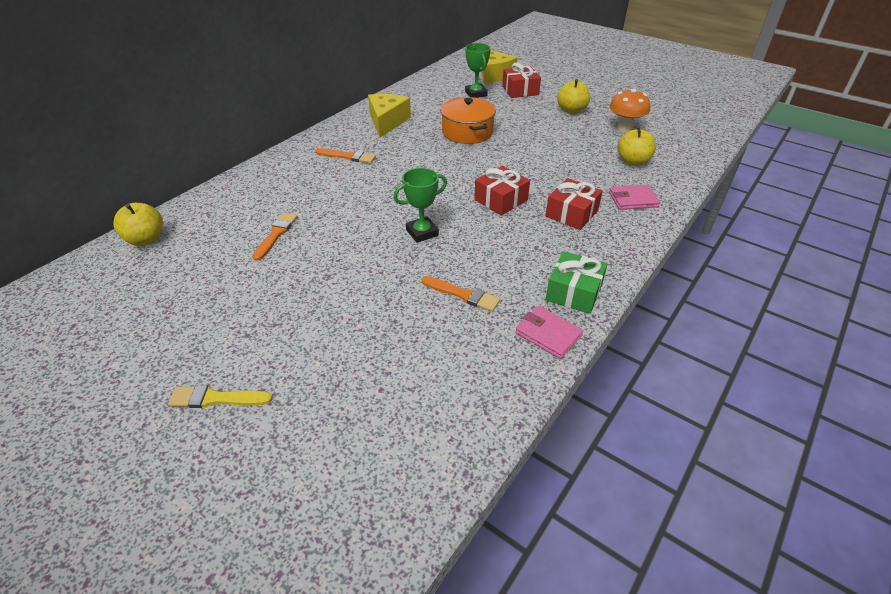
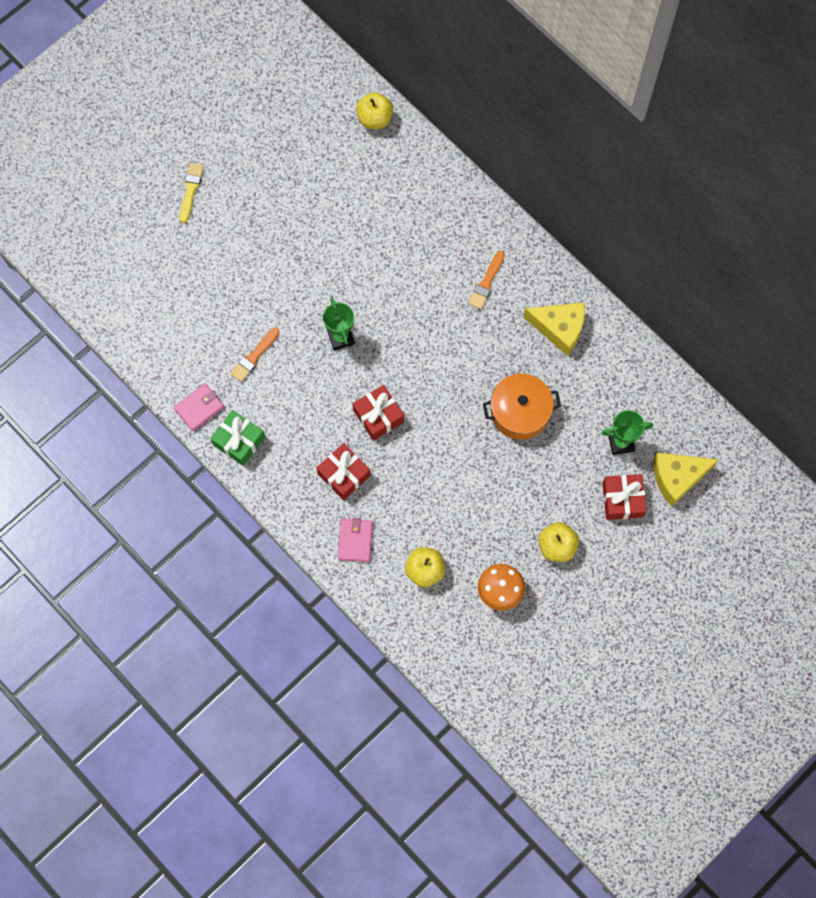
camera: 100 degrees right, 30 degrees up
orange brush [252,212,298,261] -> none

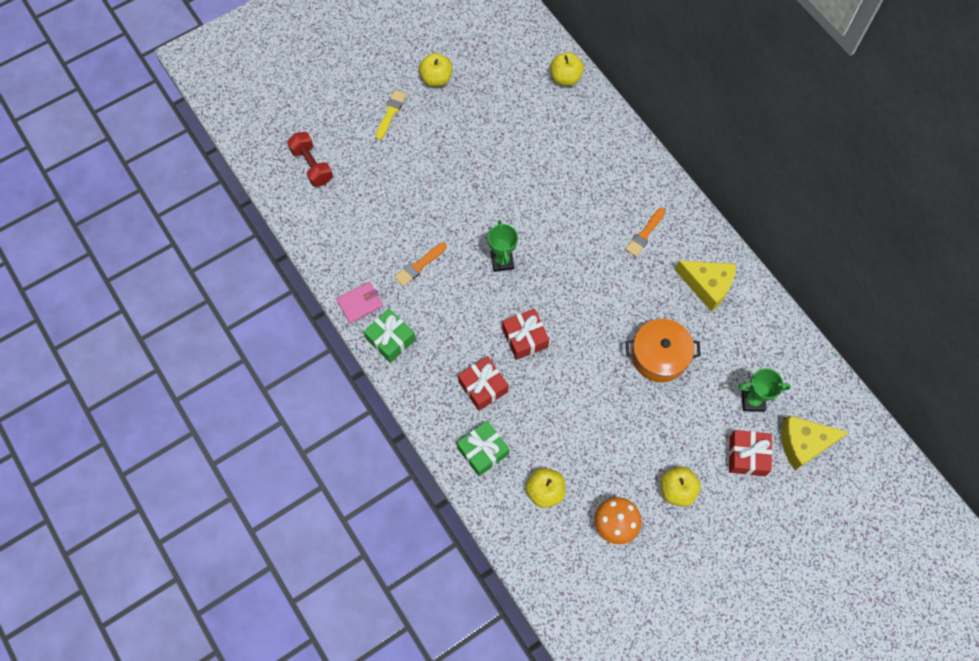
camera: 10 degrees right, 5 degrees down
pink wallet [338,518,373,562] -> green gift [457,421,509,476]
none -> red dumbbell [287,132,333,187]
none -> yellow apple [419,53,452,87]

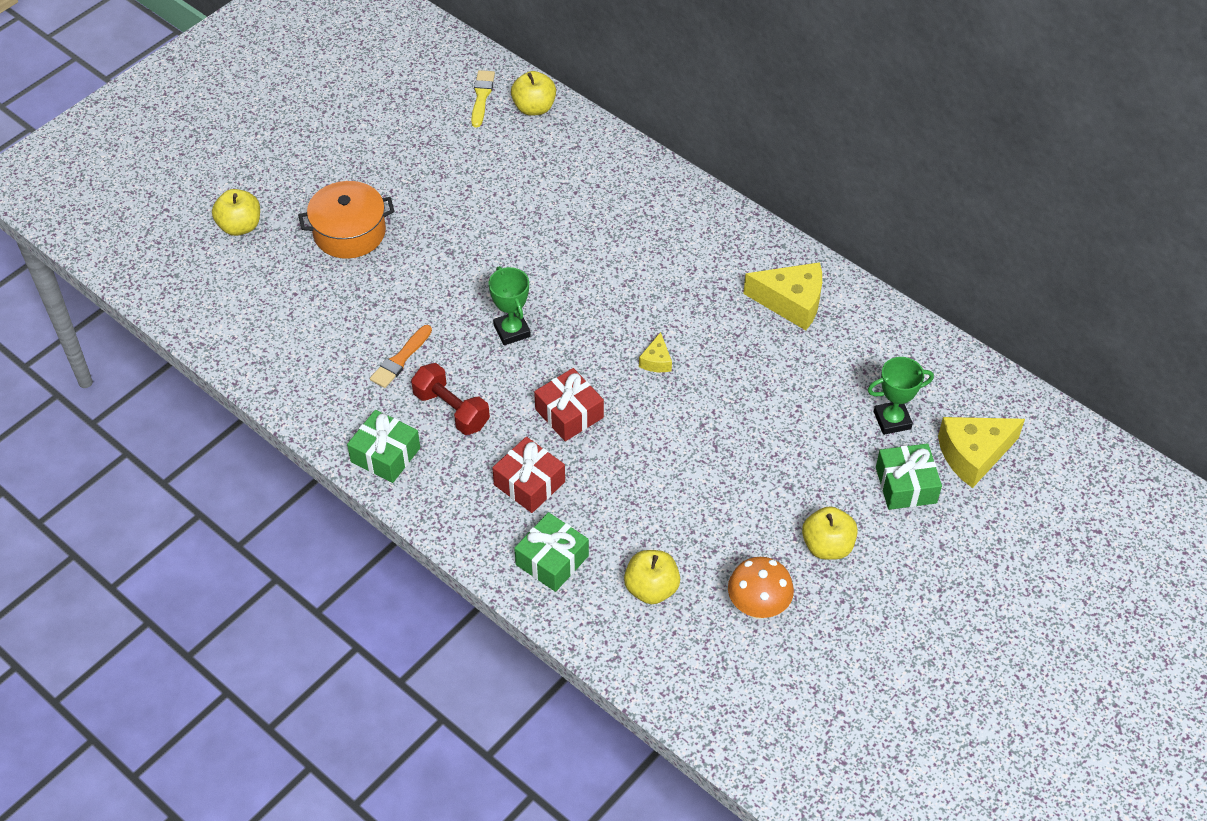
camera: 15 degrees left, 15 degrees down
red dumbbell [287,132,333,187] -> red dumbbell moved to [411,363,490,435]
pink wallet [336,282,383,323] -> none
yellow brush [376,90,406,140] -> yellow brush moved to [471,70,495,128]
yellow apple [419,53,452,87] -> yellow apple moved to [212,189,260,236]
orange brush [625,208,665,257] -> none
orange pot [626,319,701,382] -> orange pot moved to [298,181,394,259]
red gift [729,430,772,476] -> green gift [876,443,942,510]
none -> yellow cheese [639,332,672,372]

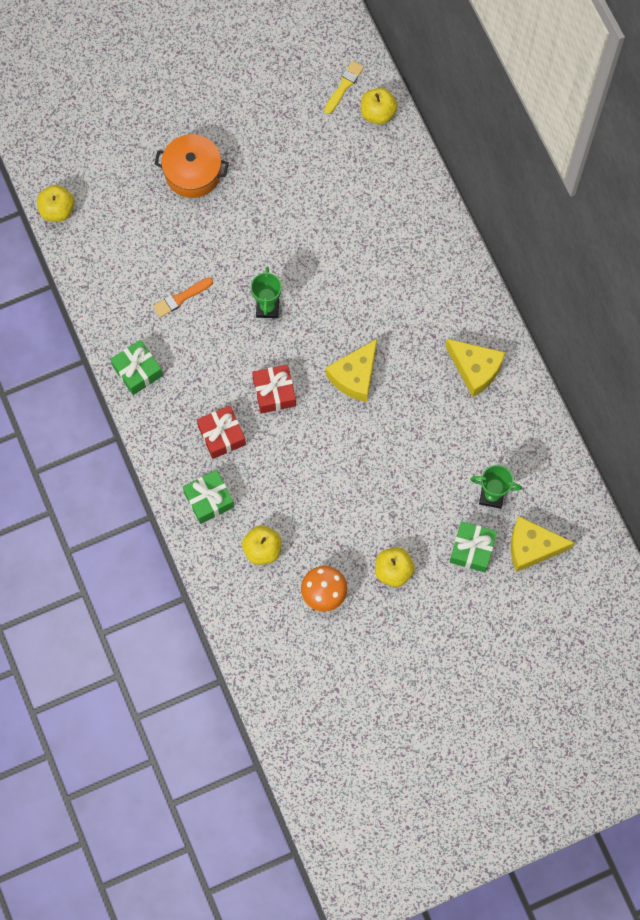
camera: 25 degrees right, 20 degrees up
yellow apple [212,189,260,236] -> yellow apple moved to [37,185,75,222]
red dumbbell [411,363,490,435] -> none
yellow cheese [639,332,672,372] -> yellow cheese [326,339,377,402], size x2.00

